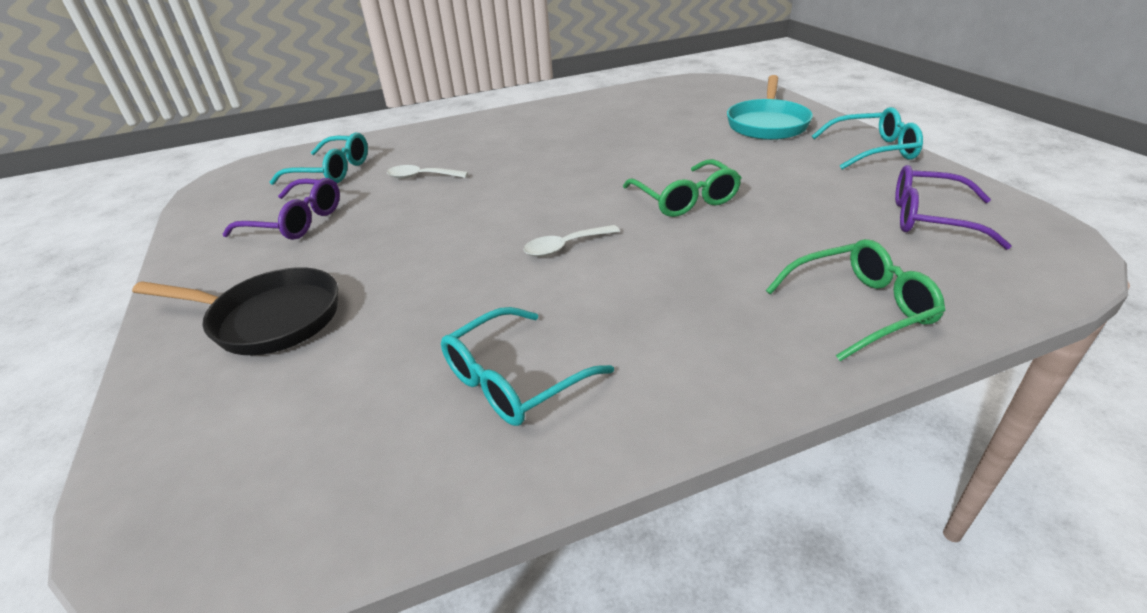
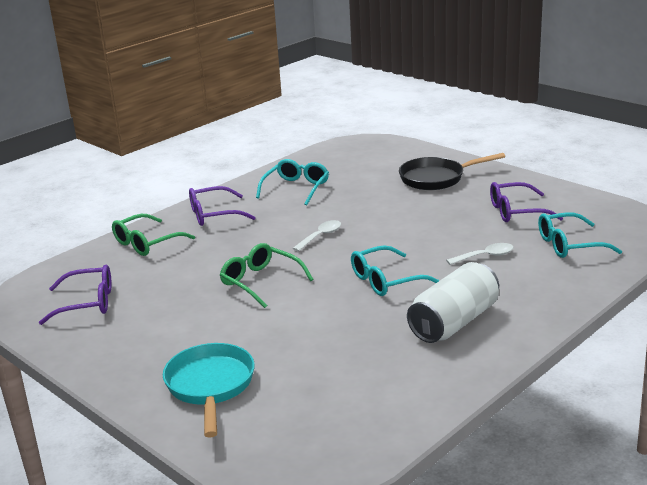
camera: 155 degrees right, 10 degrees down
turquoise glasses [812,107,923,169] -> turquoise glasses moved to [351,245,440,296]
none -> purple glasses [189,186,256,226]
none -> white can [407,262,499,343]

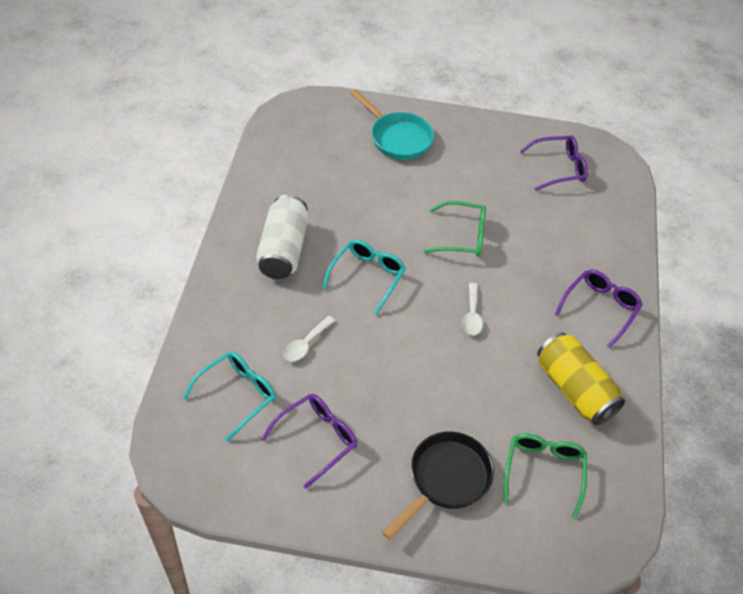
camera: 140 degrees right, 25 degrees up
purple glasses [39,265,112,325] -> purple glasses turned 150 degrees counterclockwise [520,135,588,191]
green glasses [112,214,195,256] -> green glasses moved to [503,433,587,518]
turquoise glasses [256,159,329,205] -> yellow can [537,332,625,425]

